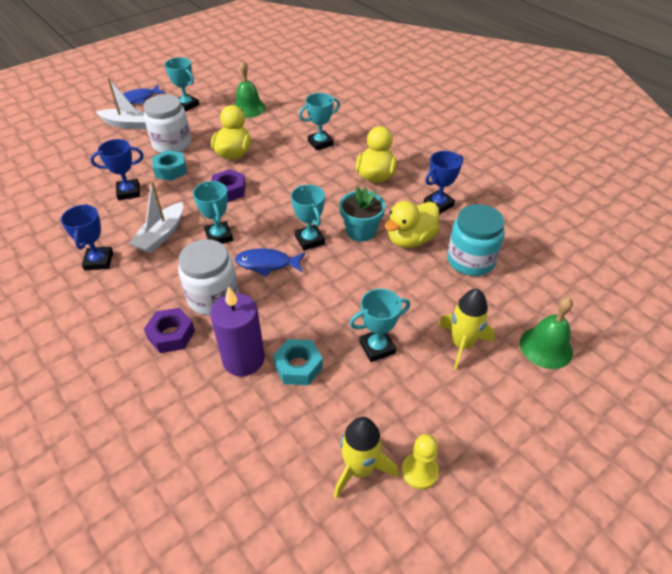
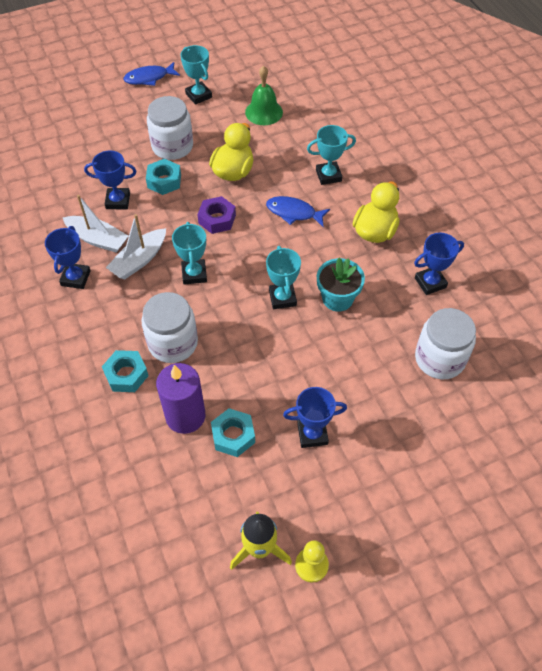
camera: 15 degrees right, 10 degrees up
white boat [96,78,147,130] -> white boat moved to [63,195,128,253]
purple nut [144,308,195,353] -> turquoise nut [102,350,149,392]
blue fish [235,248,305,277] -> blue fish moved to [266,196,330,227]
turquoise trophy [350,289,410,362] -> blue trophy [283,387,347,448]
yellow duck [385,201,439,248] -> none
yellow rocket [438,289,495,370] -> none
turquoise jar [447,204,505,276] -> white jar [415,308,476,379]
green bell [520,297,573,369] -> none

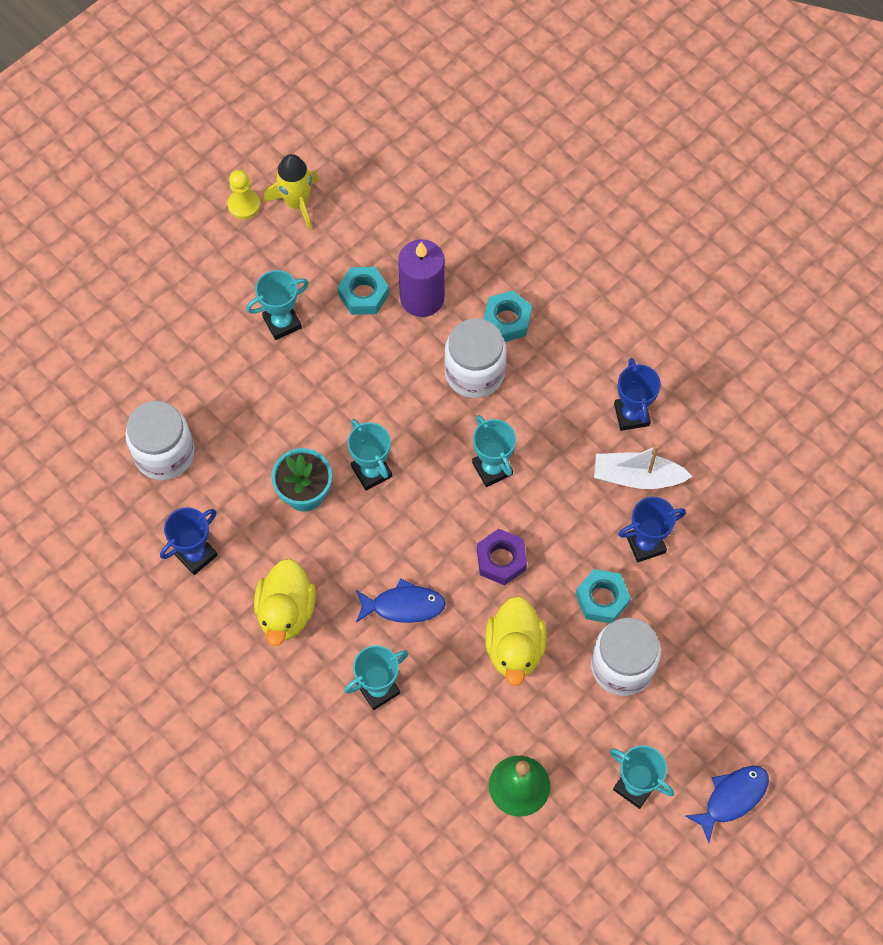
camera: 160 degrees right, 10 degrees up
white boat [106,214,166,280] -> none
blue trophy [283,387,347,448] -> turquoise trophy [246,270,309,340]

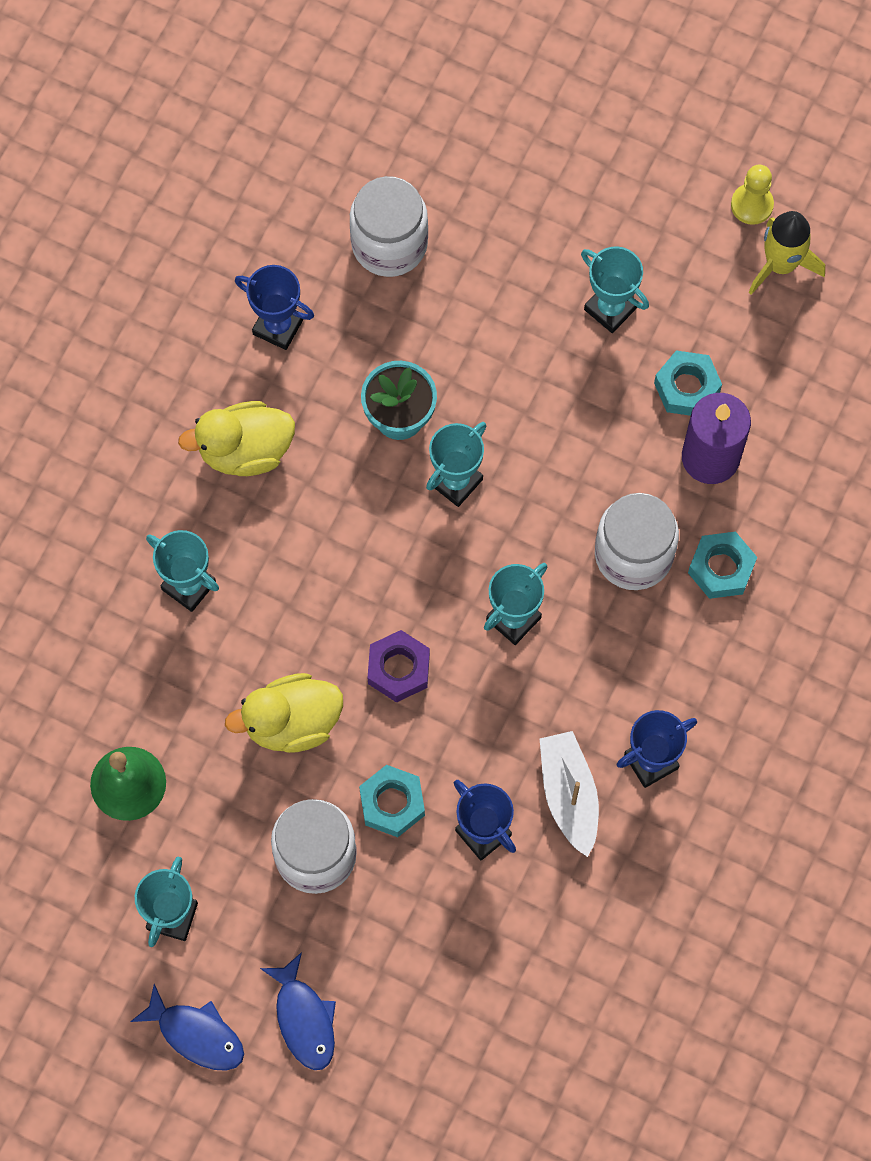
camera: 70 degrees right, 5 degrees up
blue fish [356,578,446,623] -> blue fish moved to [260,952,336,1070]

